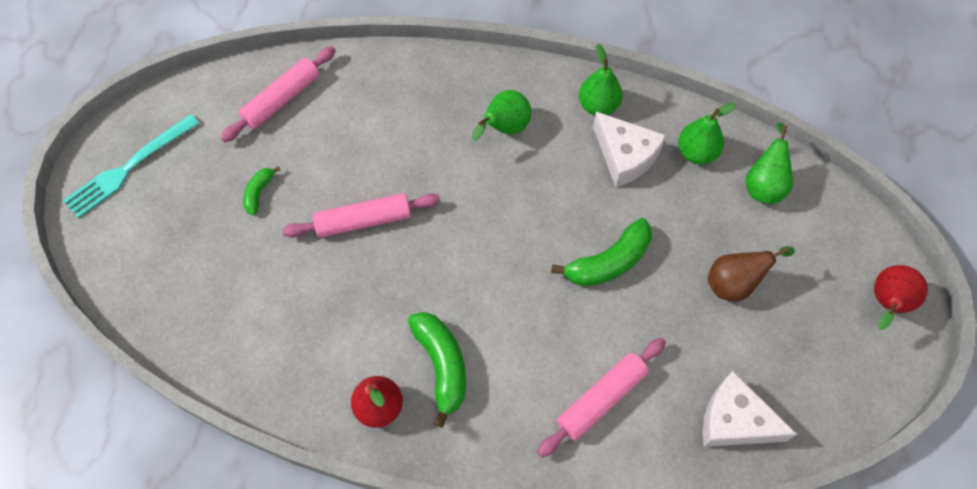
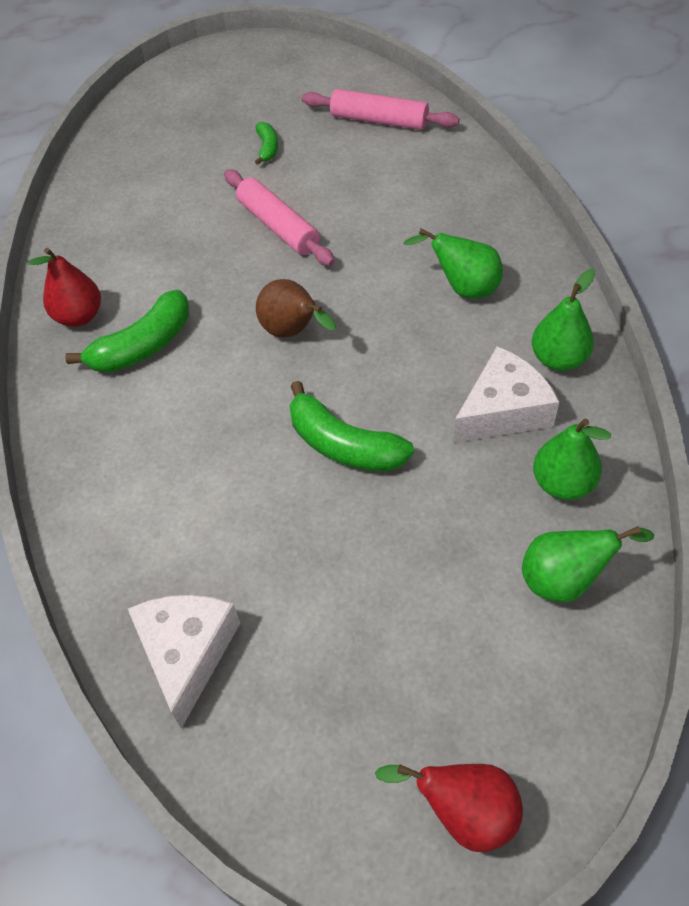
camera: 70 degrees right, 10 degrees down
turquoise fork [63,114,200,218] -> none
green banana [243,166,280,215] -> green banana turned 90 degrees clockwise [255,122,278,165]
pink rolling pin [537,338,666,457] -> none
white cheese [593,112,666,187] -> white cheese turned 150 degrees counterclockwise [453,346,559,443]
brown pear [708,246,795,301] -> brown pear moved to [256,279,336,338]

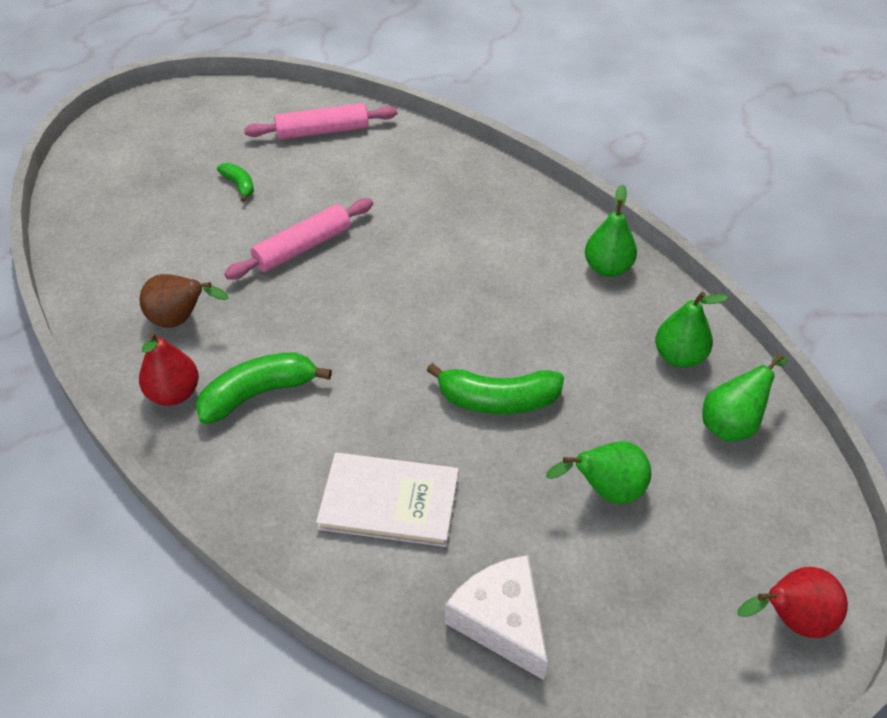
camera: 35 degrees left, 5 degrees down
green banana [65,289,189,373] -> green banana turned 135 degrees counterclockwise [196,352,332,424]
pink rolling pin [224,169,335,266] -> pink rolling pin turned 60 degrees counterclockwise [224,198,373,280]
brown pear [256,279,336,338] -> brown pear moved to [140,274,229,328]
green pear [403,228,503,298] -> green pear moved to [546,441,651,504]
white cheese [453,346,559,443] -> none
none -> white book [316,453,459,547]

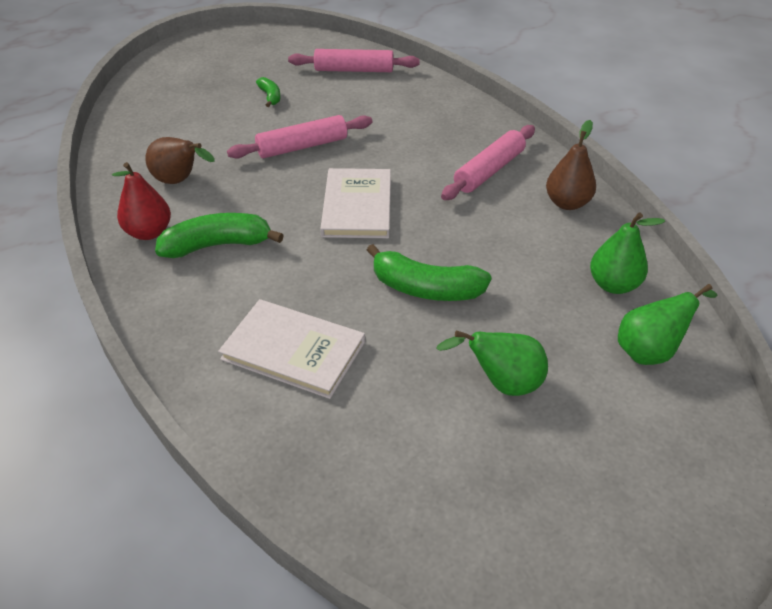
camera: 15 degrees right, 5 degrees down
white cheese [445,555,548,680] -> none
green pear [585,184,637,277] -> brown pear [546,120,596,210]
red pear [737,567,848,638] -> none
none -> white book [320,168,391,238]
none -> pink rolling pin [441,125,535,200]

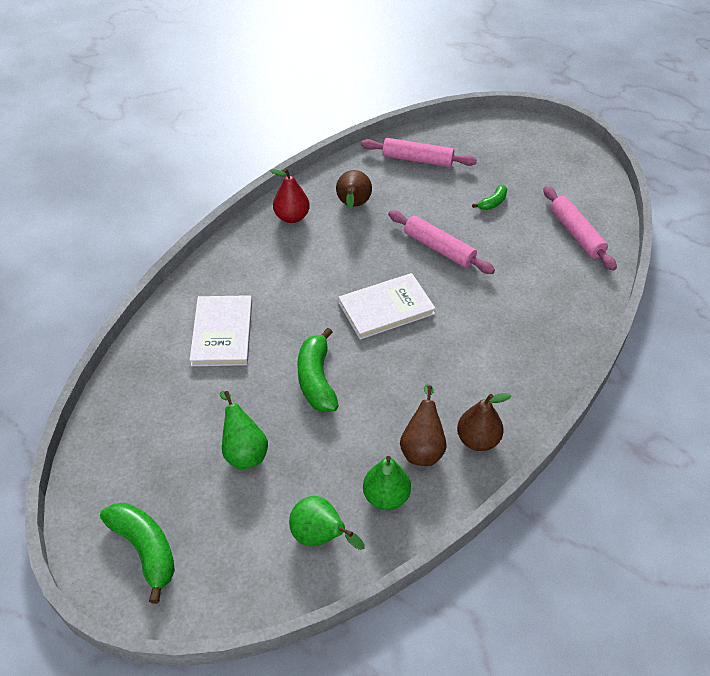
camera: 65 degrees right, 5 degrees up
green banana [155,213,284,258] -> green banana moved to [100,502,175,604]
pink rolling pin [441,125,535,200] -> pink rolling pin moved to [361,138,477,167]
none -> brown pear [400,384,447,466]

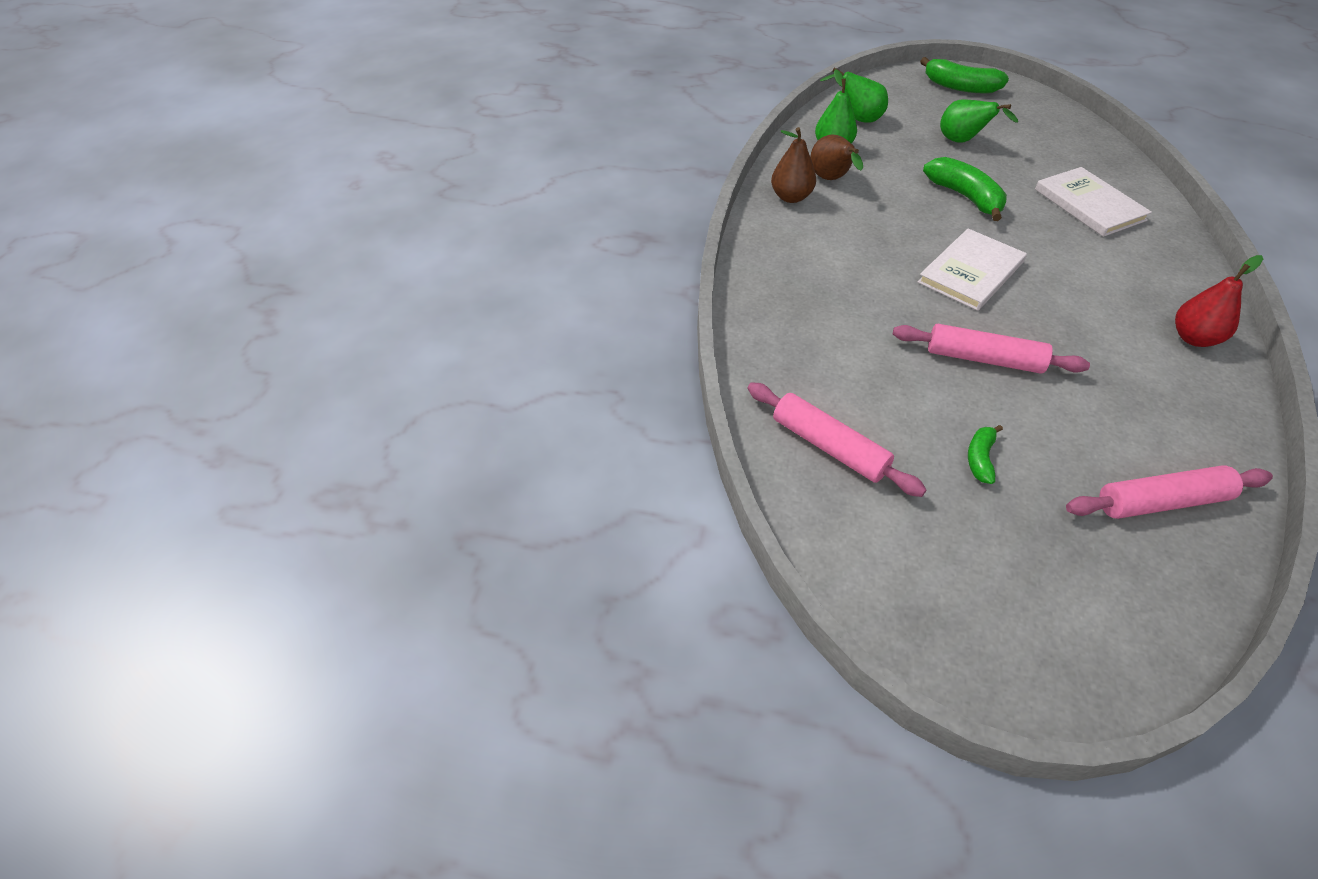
camera: 155 degrees right, 0 degrees up
brown pear [336,170,372,208] -> none

